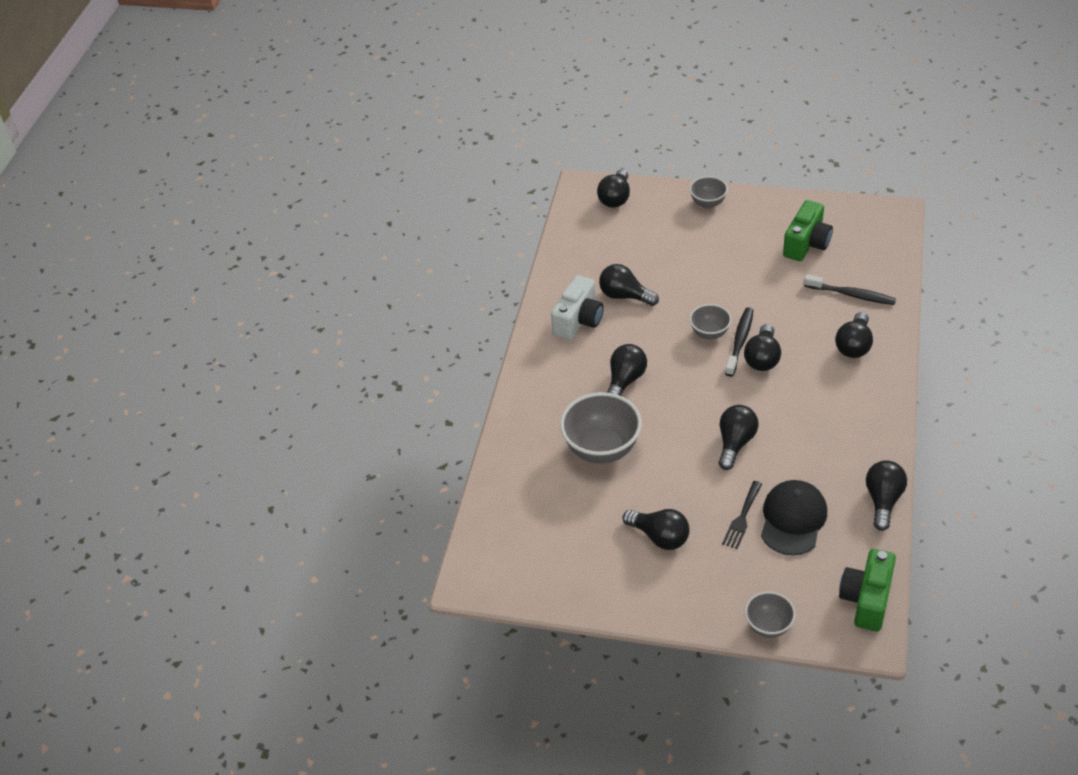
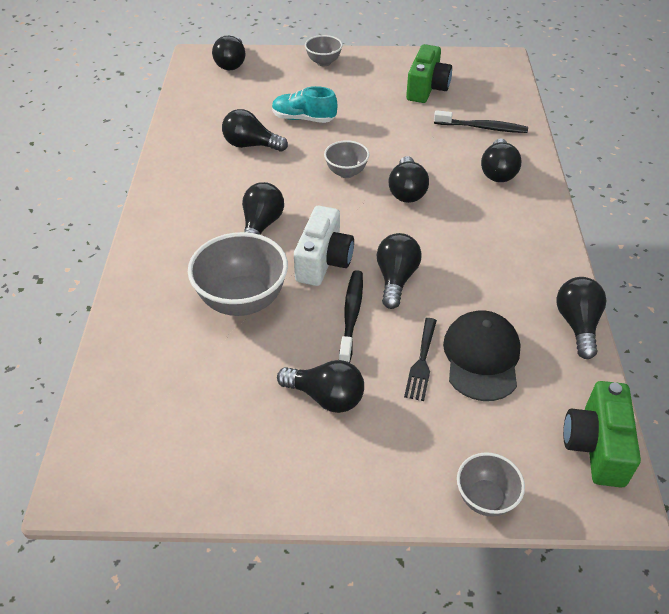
camera: 15 degrees left, 0 degrees up
white camera [551,275,604,340] -> white camera moved to [294,206,354,286]
black toothbrush [725,307,754,377] -> black toothbrush moved to [339,270,363,363]
none -> turquoise shoe [272,86,337,123]

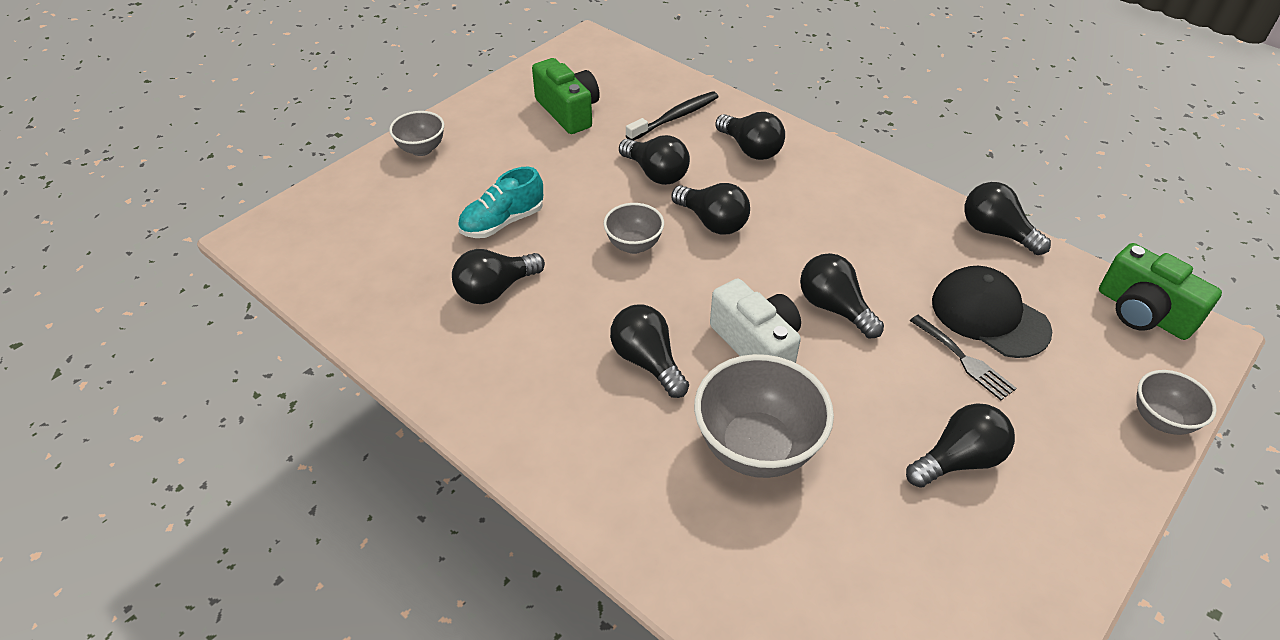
camera: 50 degrees left, 0 degrees up
black light bulb [212,36,245,70] -> black light bulb moved to [619,135,690,185]
black toothbrush [339,270,363,363] -> none

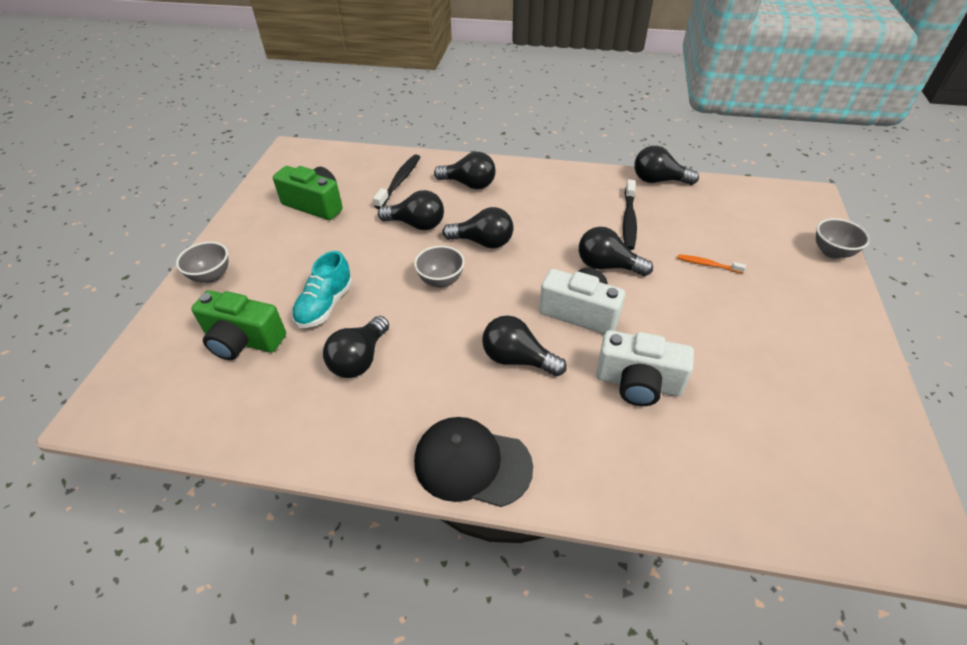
camera: 30 degrees left, 0 degrees up
grey bowl [694,354,834,478] -> white camera [596,330,694,406]
black light bulb [906,403,1015,488] -> none
black fork [910,315,1017,400] -> orange toothbrush [677,254,746,273]
black cap [932,266,1052,358] -> black cap moved to [414,417,533,507]
green camera [1099,243,1222,340] -> green camera moved to [191,290,286,360]
none -> black toothbrush [623,180,637,250]

